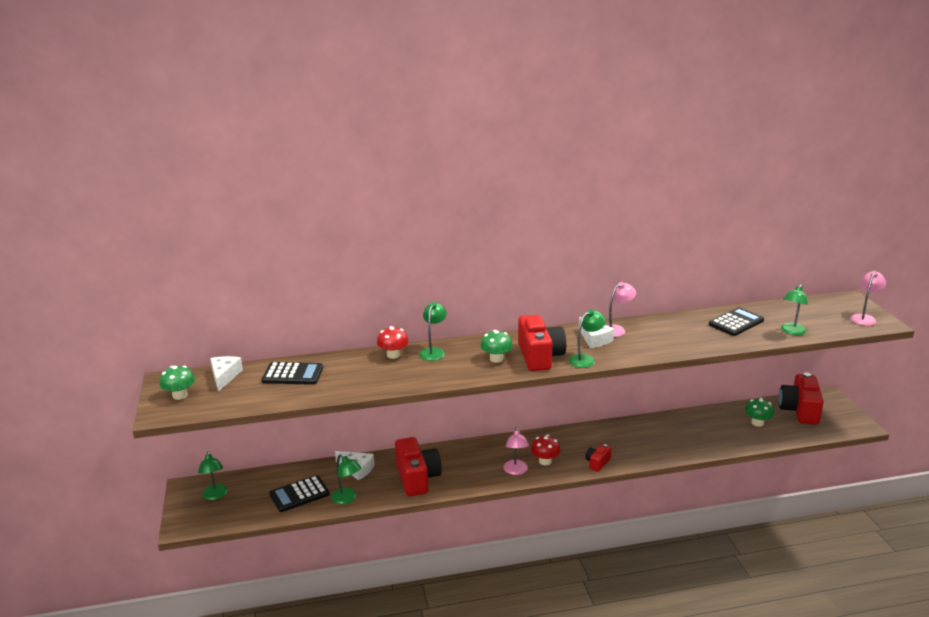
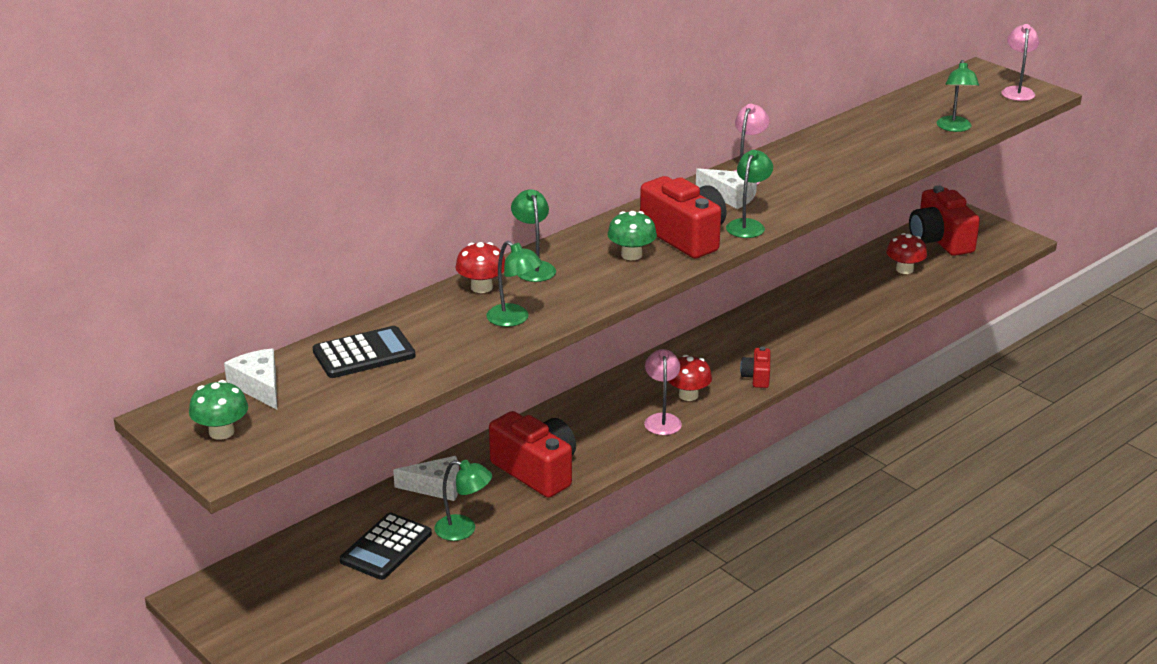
camera: 30 degrees left, 5 degrees up
green lamp [198,451,228,500] -> green lamp moved to [486,241,543,327]
pink lamp [503,427,529,475] -> pink lamp turned 150 degrees counterclockwise [644,349,682,435]
black calculator [709,307,764,336] -> none
green mushroom [745,398,774,427] -> red mushroom [886,233,927,274]

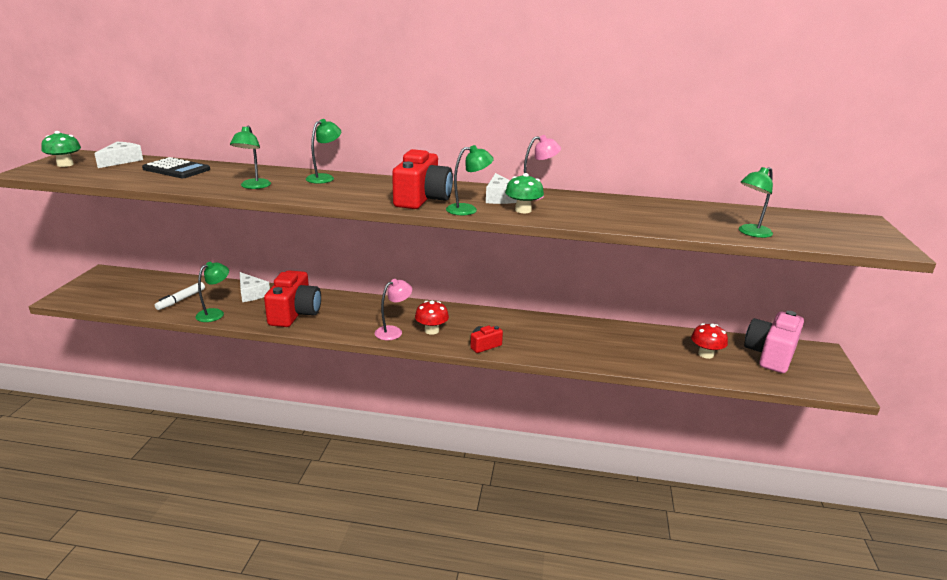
camera: 50 degrees right, 5 degrees down
black calculator [340,513,432,580] -> white marker [155,282,205,310]
green lamp [434,460,492,541] -> green lamp turned 120 degrees counterclockwise [195,262,229,322]
red mushroom [456,242,505,293] -> none
green mushroom [607,211,657,260] -> green mushroom moved to [505,173,544,213]
red camera [909,185,980,256] -> pink camera [744,311,804,373]
pink lamp [1001,24,1039,101] -> none

